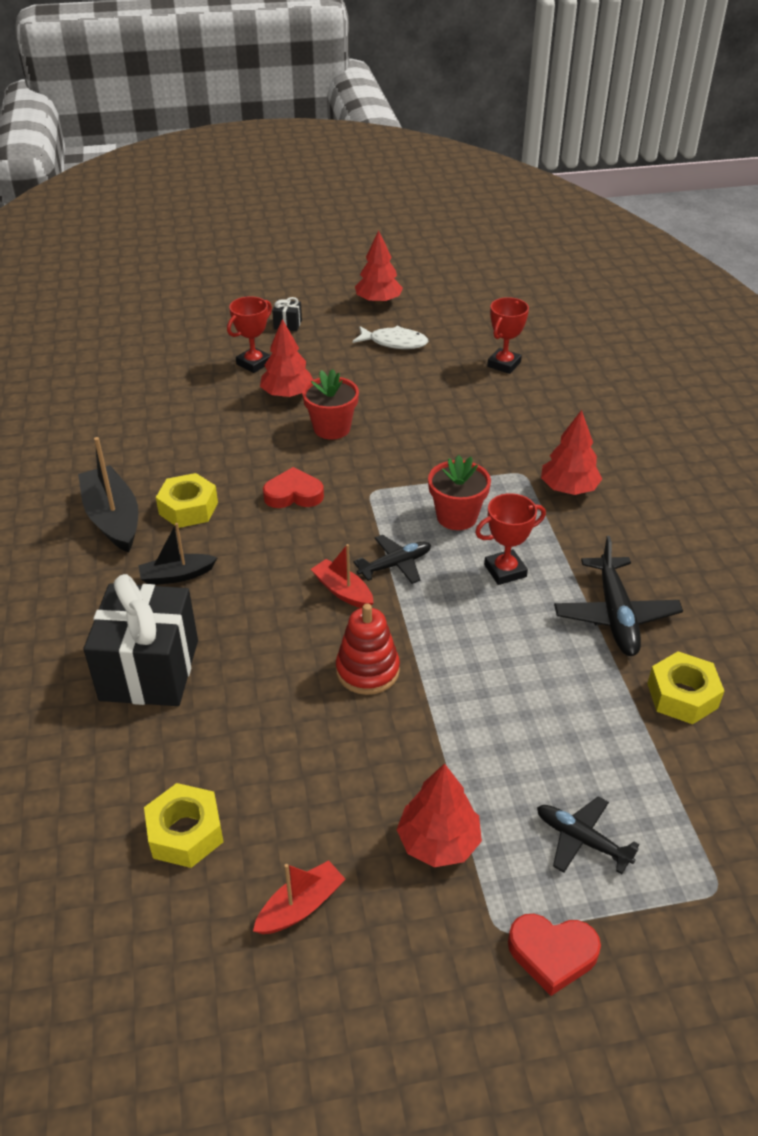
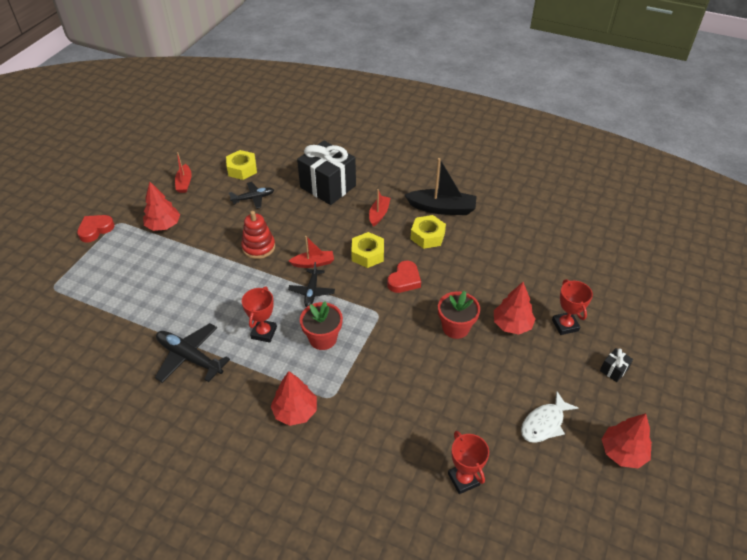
camera: 125 degrees right, 5 degrees up
black boat [138,523,217,585] -> red boat [369,189,390,227]
black plane [537,796,639,874] -> black plane moved to [229,182,274,209]
yellow nut [647,651,724,724] -> yellow nut moved to [351,232,384,268]

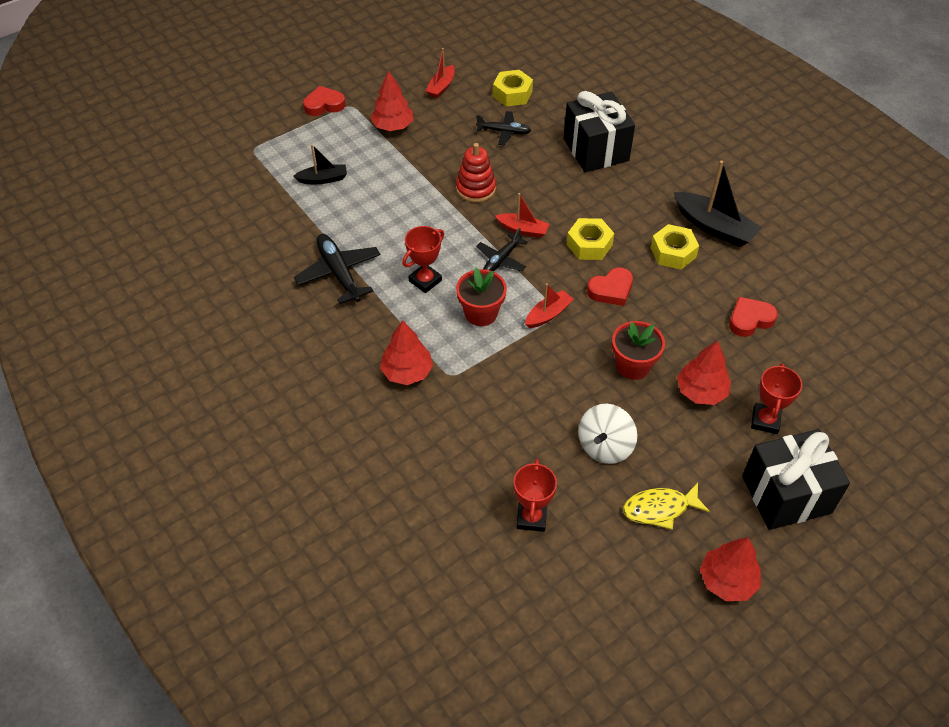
camera: 30 degrees right, 5 degrees up
red boat [369,189,390,227] -> red boat moved to [525,283,573,328]
white fish [521,391,578,443] -> yellow fish [623,483,710,529]
black gift [600,348,633,382] -> black gift [742,429,850,530], size x2.49
none -> black boat [294,144,347,184]
none -> white spinning top [578,404,637,464]
none -> red heart [729,297,778,337]

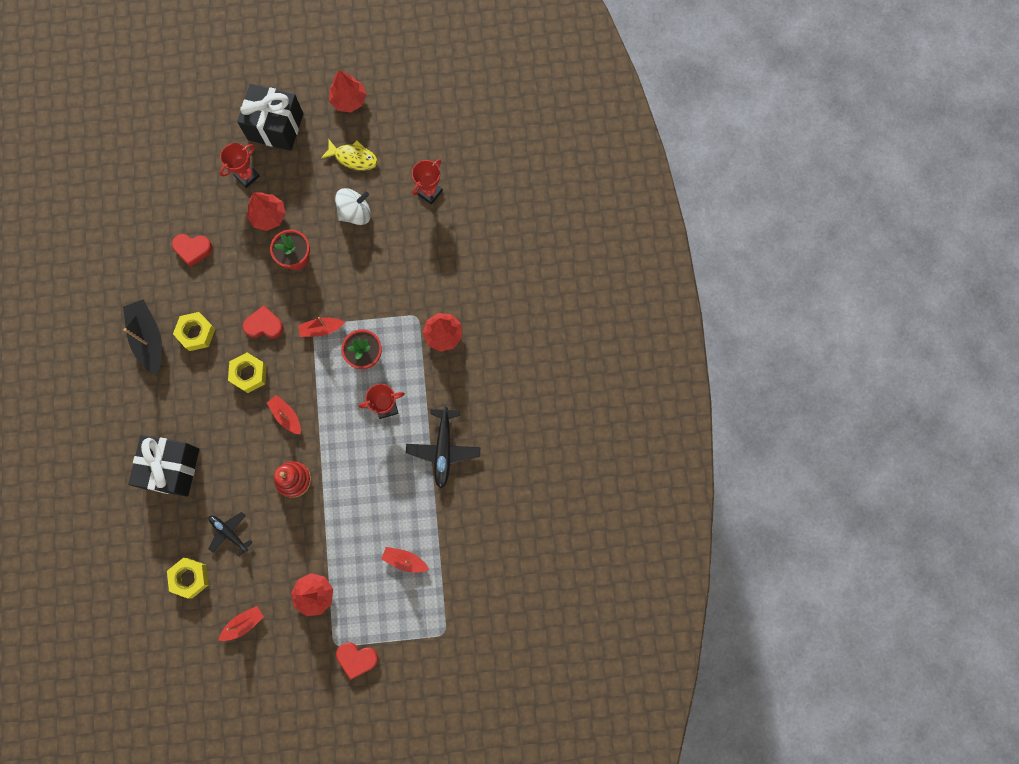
camera: 150 degrees left, 25 degrees up
black boat [294,144,347,184] -> red boat [382,547,429,572]
black plane [476,228,528,271] -> none

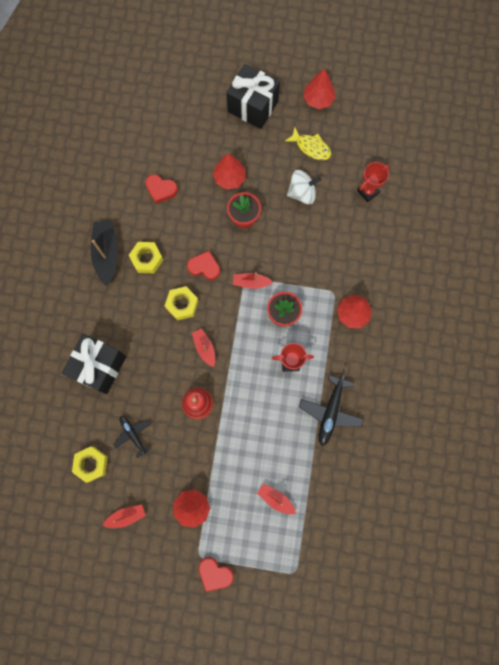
camera: 15 degrees right, 0 degrees up
red trophy [219,143,260,188] -> none

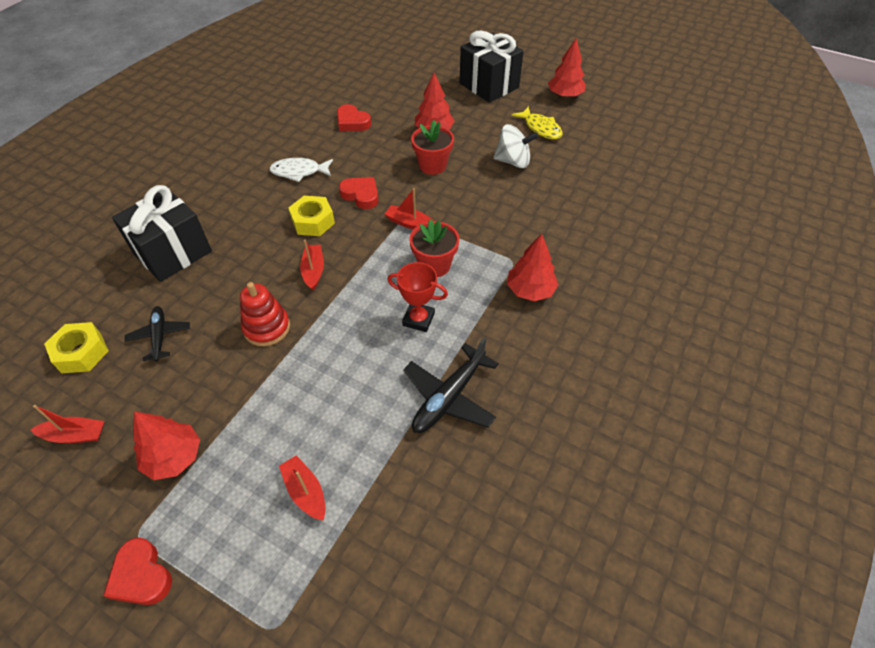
camera: 20 degrees right, 25 degrees down
black boat [91,220,118,286] -> none
yellow nut [129,242,163,273] -> white fish [269,158,333,182]
red trophy [357,162,390,202] -> none

